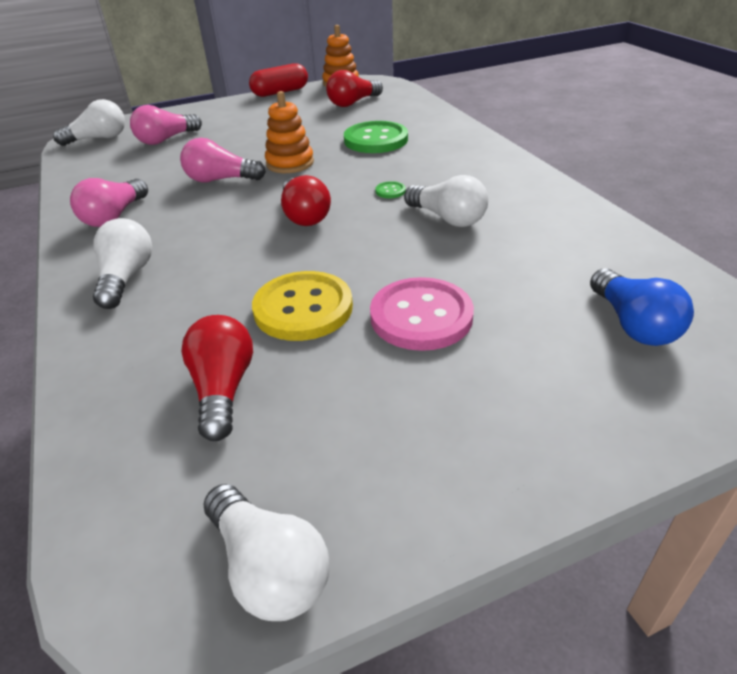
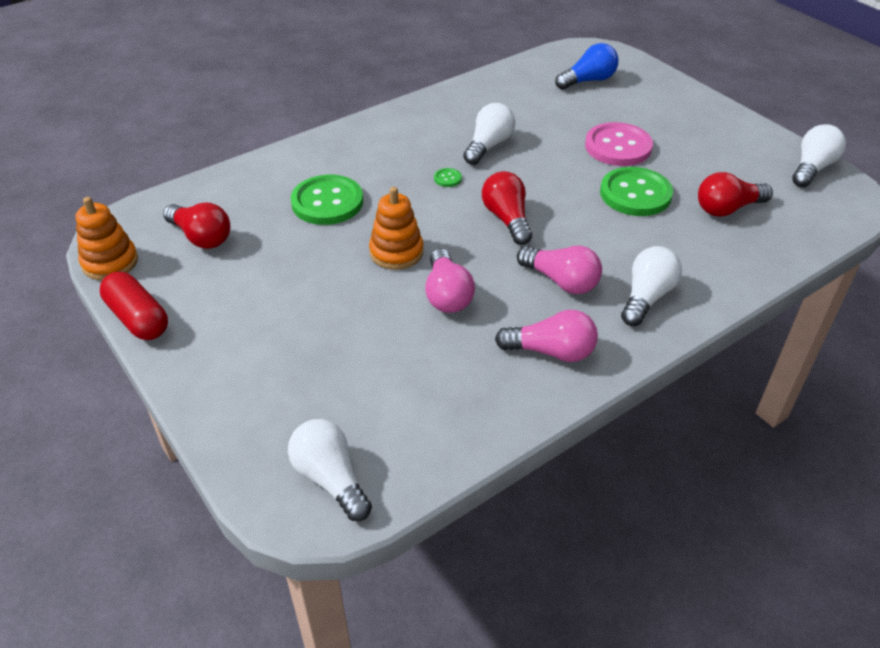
camera: 105 degrees left, 5 degrees up
white light bulb [93,218,152,309] -> white light bulb turned 135 degrees clockwise [621,246,682,326]
pink light bulb [130,105,202,145] -> pink light bulb moved to [517,246,602,294]
yellow button [252,271,353,341] -> green button [600,167,673,216]
red light bulb [281,175,331,226] -> red light bulb turned 75 degrees counterclockwise [482,171,532,245]

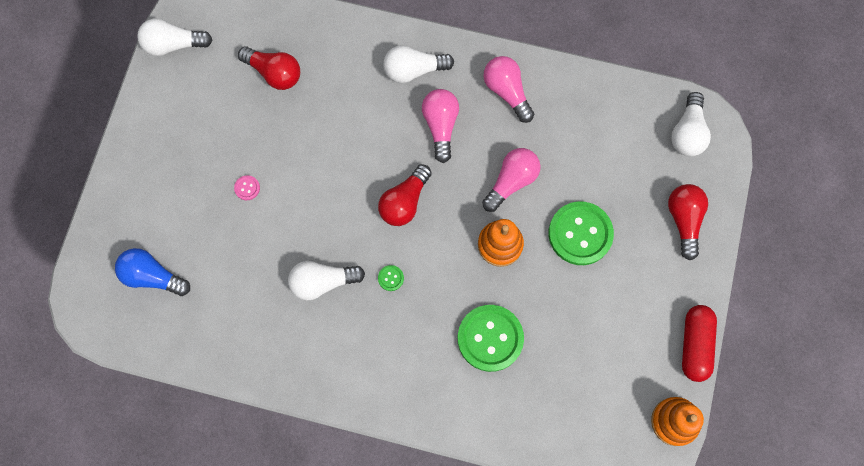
camera: 130 degrees left, 30 degrees up
red light bulb [163,203,230,249] -> red light bulb moved to [668,184,708,260]
pink button [585,122,653,166] -> pink button [234,175,260,200], size x0.40
green button [600,167,673,216] -> green button moved to [549,201,614,265]

